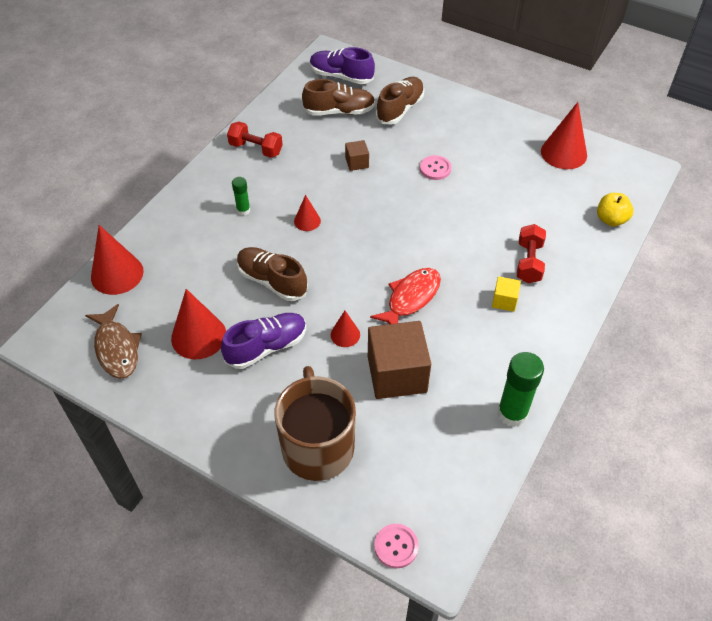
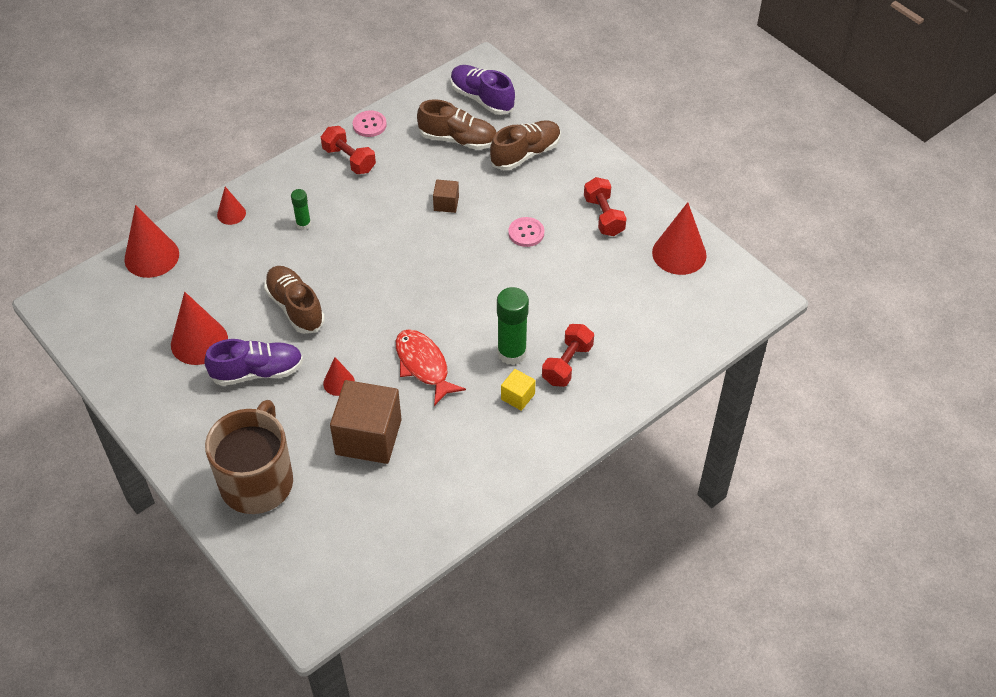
camera: 20 degrees right, 0 degrees up
brown fish [85,304,142,379] -> none
red cone [294,195,321,231] -> red cone moved to [217,187,246,225]
red fish [370,268,441,324] -> red fish turned 90 degrees counterclockwise [396,329,466,406]
pink button [374,524,419,568] -> pink button moved to [353,110,387,137]
green glue stick [497,352,544,427] -> green glue stick moved to [497,287,529,365]
yellow apple [597,193,633,227] -> none
none -> red dumbbell [584,177,627,236]

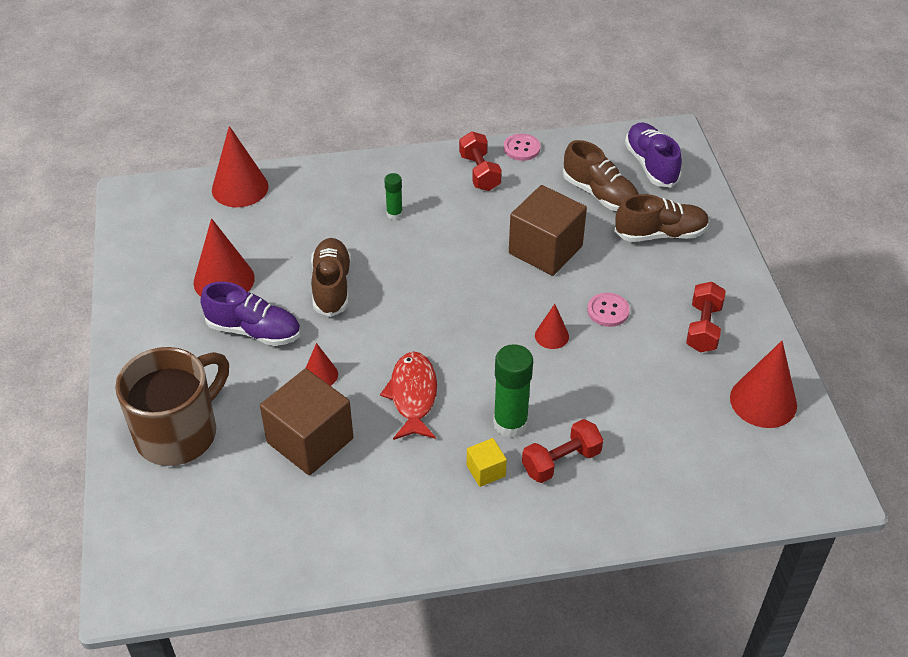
camera: 30 degrees right, 5 degrees down
red cone [217,187,246,225] -> red cone moved to [535,304,569,349]
brown cube [433,180,459,213] -> brown cube [509,185,587,276], size x2.15

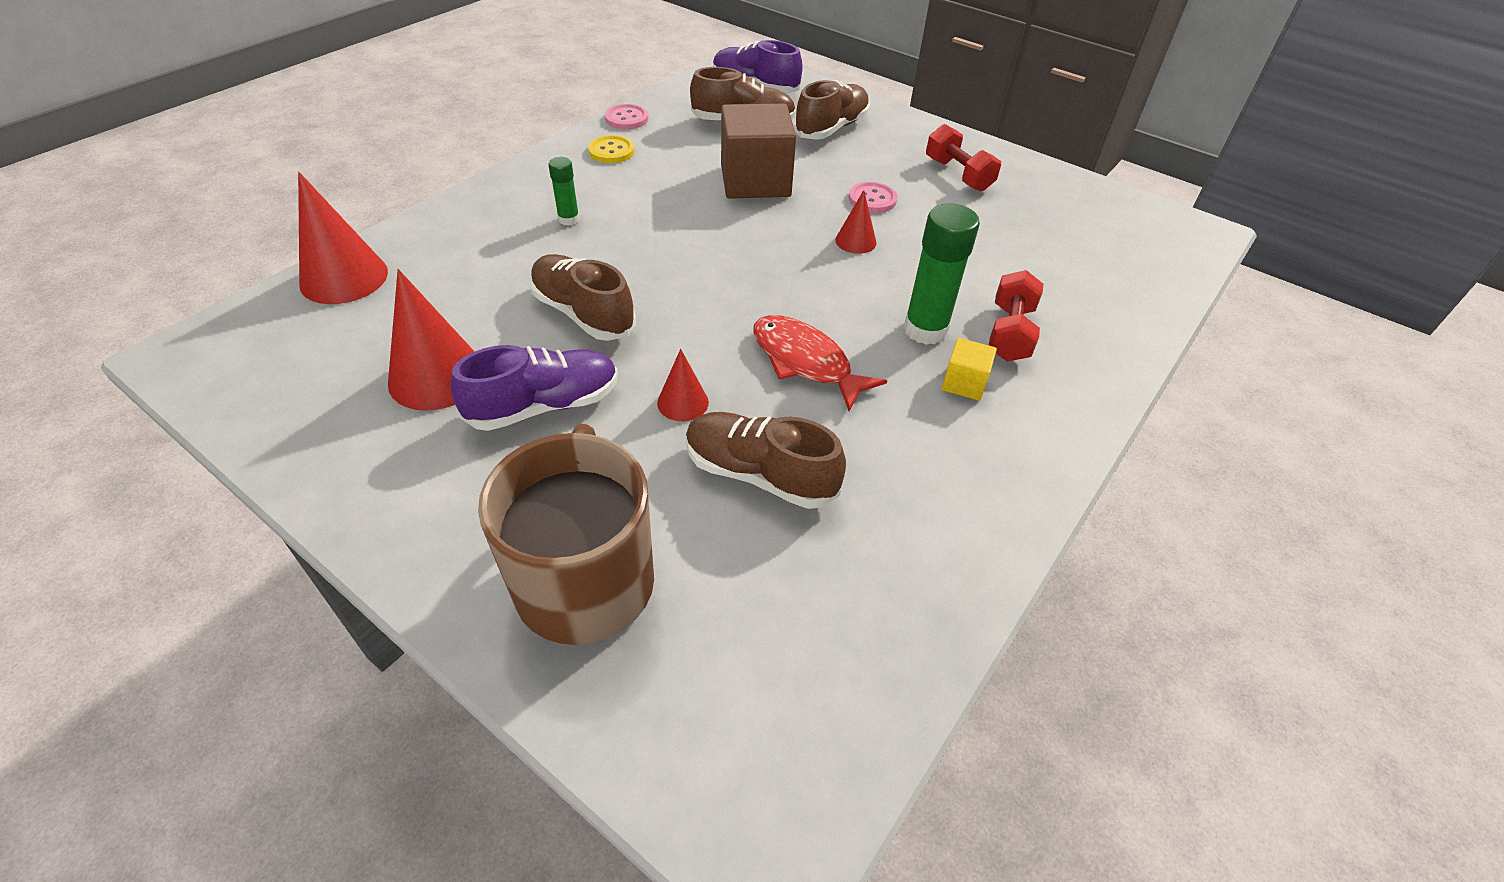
camera: 45 degrees left, 0 degrees up
brown cube [260,369,353,475] -> brown shoe [686,412,846,509]
red dumbbell [459,131,502,191] -> yellow button [588,135,635,163]
red cone [730,341,797,428] -> none

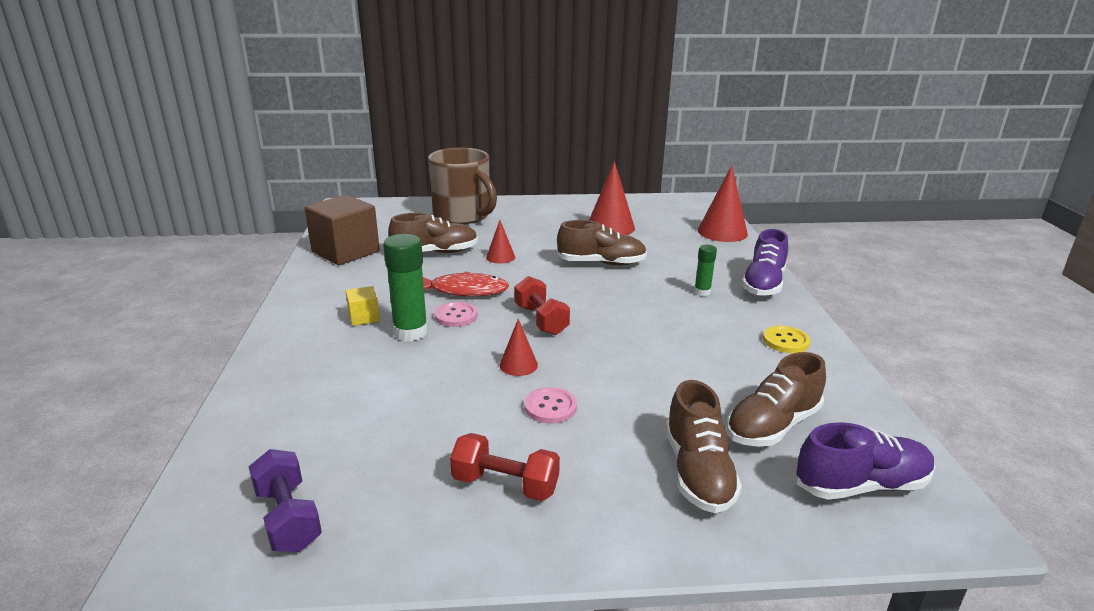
camera: 140 degrees right, 20 degrees down
purple shoe [451,345,618,431] -> purple shoe moved to [742,229,788,296]
pink button [605,104,649,129] -> pink button moved to [434,302,478,327]
brown cube [721,104,796,199] -> brown cube moved to [305,195,380,265]
red dumbbell [989,270,1043,361] -> red dumbbell moved to [514,276,570,335]
none -> purple dumbbell [248,449,322,552]

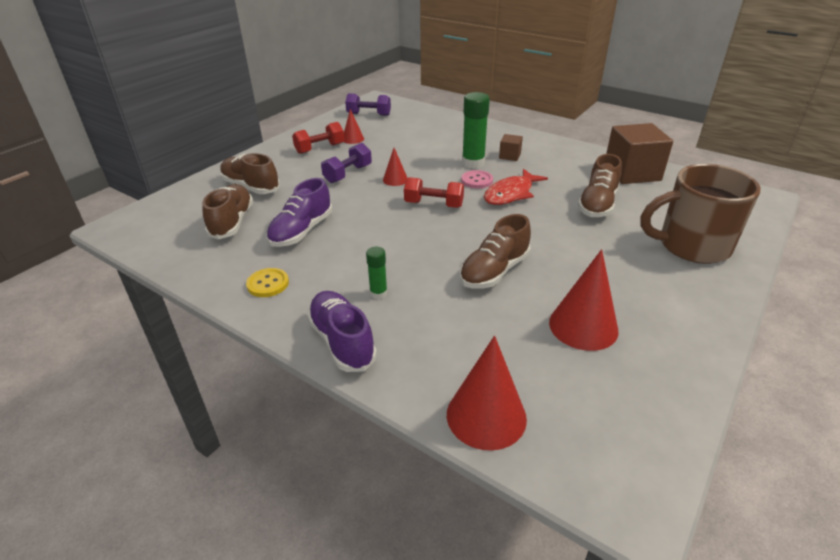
camera: 130 degrees right, 10 degrees up
yellow cube [346,286,380,326] -> brown cube [499,134,523,161]
red cone [486,220,515,264] -> red cone moved to [344,109,364,144]
pink button [525,387,577,423] -> purple dumbbell [321,143,372,183]
purple shoe [795,422,935,500] -> purple shoe moved to [266,178,332,247]

